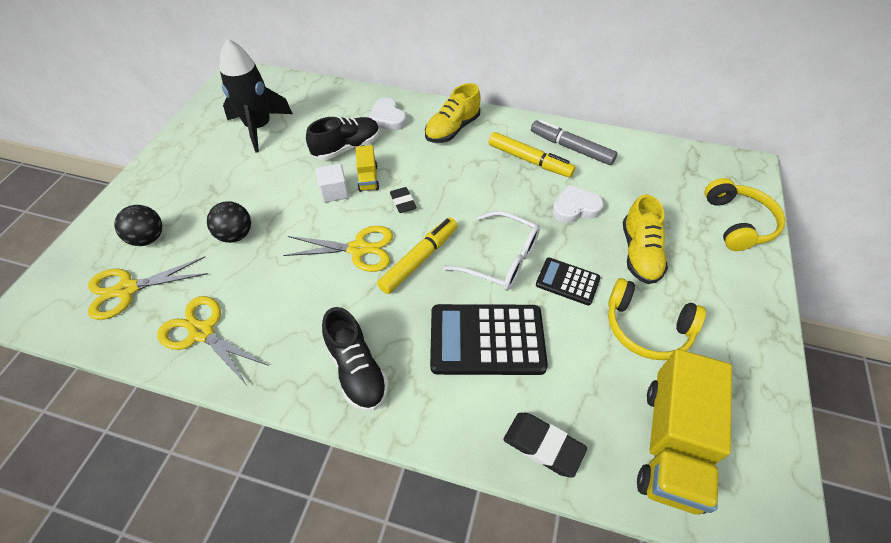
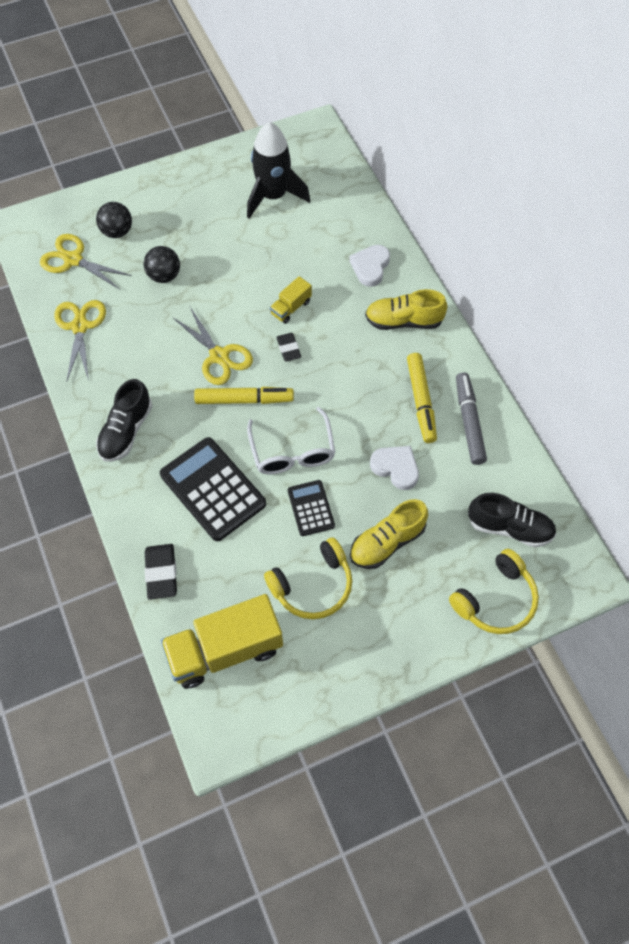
camera: 50 degrees right, 10 degrees up
black shoe [306,117,380,160] -> black shoe moved to [468,493,556,547]
white cube [316,163,349,203] -> none
black eraser [390,187,416,213] -> black eraser turned 45 degrees counterclockwise [276,333,301,361]
yellow headphones [608,278,706,360] -> yellow headphones turned 105 degrees counterclockwise [264,537,352,619]

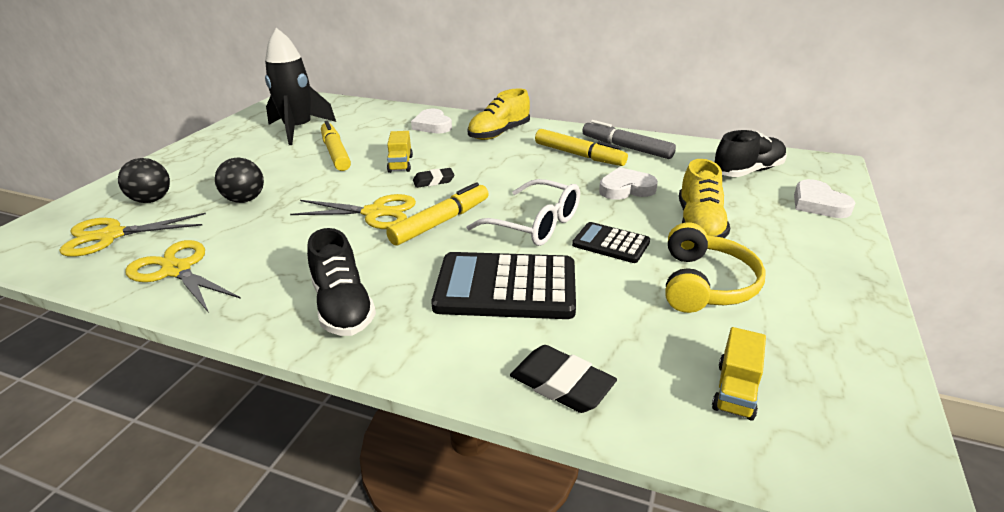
camera: 45 degrees left, 30 degrees down
yellow truck [161,594,283,689] -> yellow truck [712,327,766,421], size x0.47
black eraser [276,333,301,361] -> black eraser turned 45 degrees counterclockwise [413,168,455,188]
yellow headphones [449,549,539,634] -> white heart [794,179,855,218]
none -> yellow marker [321,121,351,171]

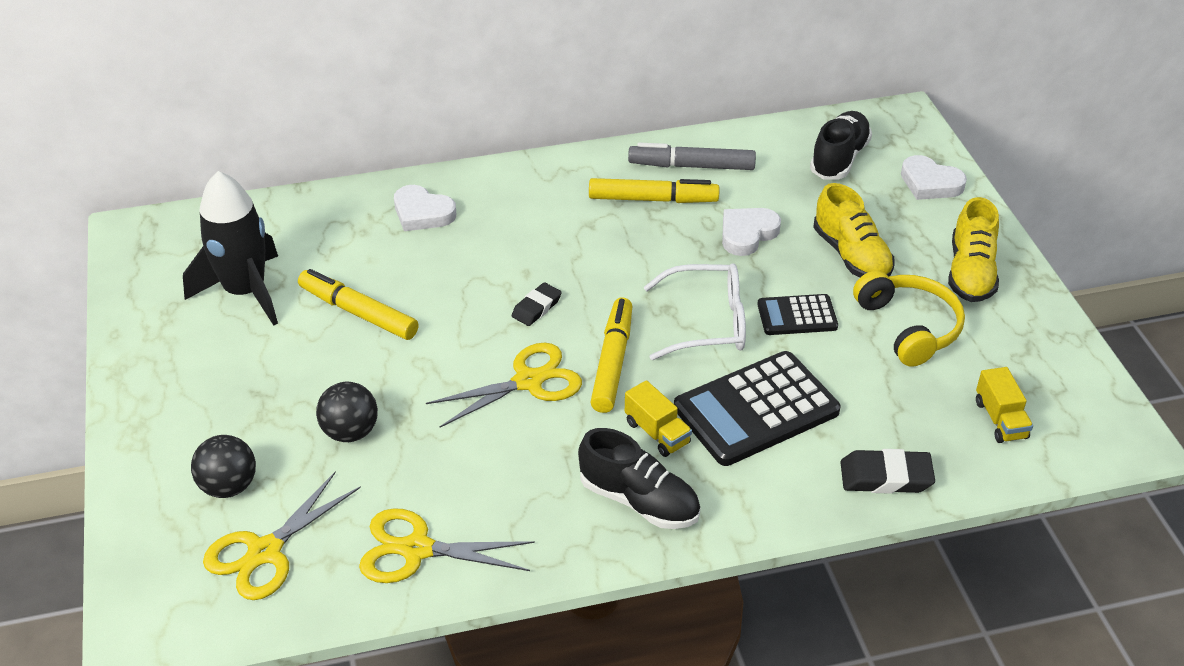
camera: 35 degrees left, 10 degrees up
yellow truck [387,131,413,173] -> yellow truck moved to [625,380,692,457]
yellow shoe [468,88,530,140] -> yellow shoe moved to [948,197,999,302]

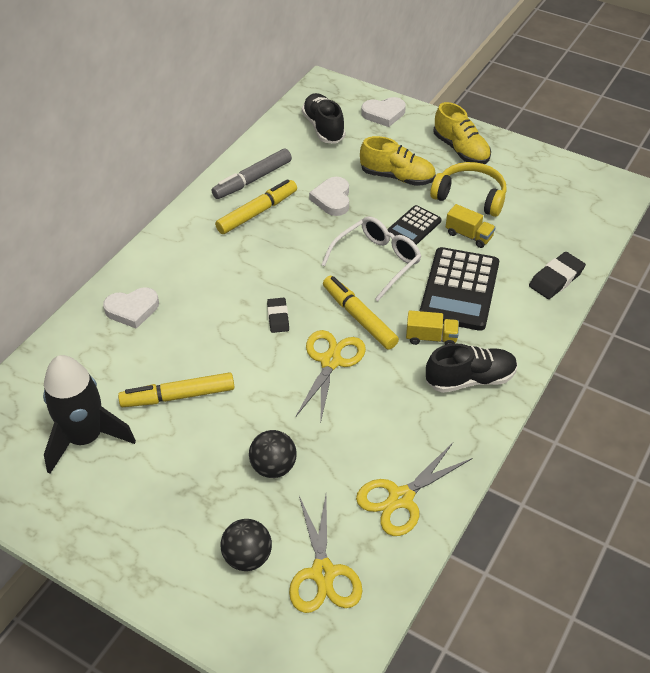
camera: 45 degrees left, 5 degrees up
yellow truck [976,367,1033,443] -> yellow truck moved to [446,204,496,248]

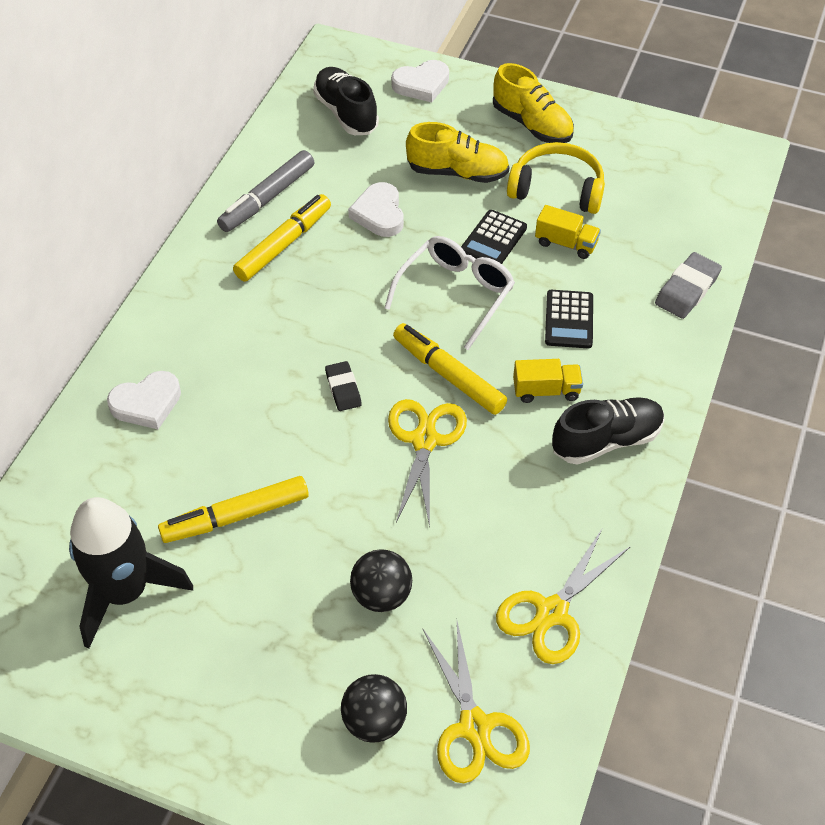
camera: 10 degrees left, 5 degrees up
black calculator [420,247,499,331] -> black calculator [545,290,593,348], size x0.55
black eraser [529,252,586,299] -> grey eraser [655,252,722,319]

